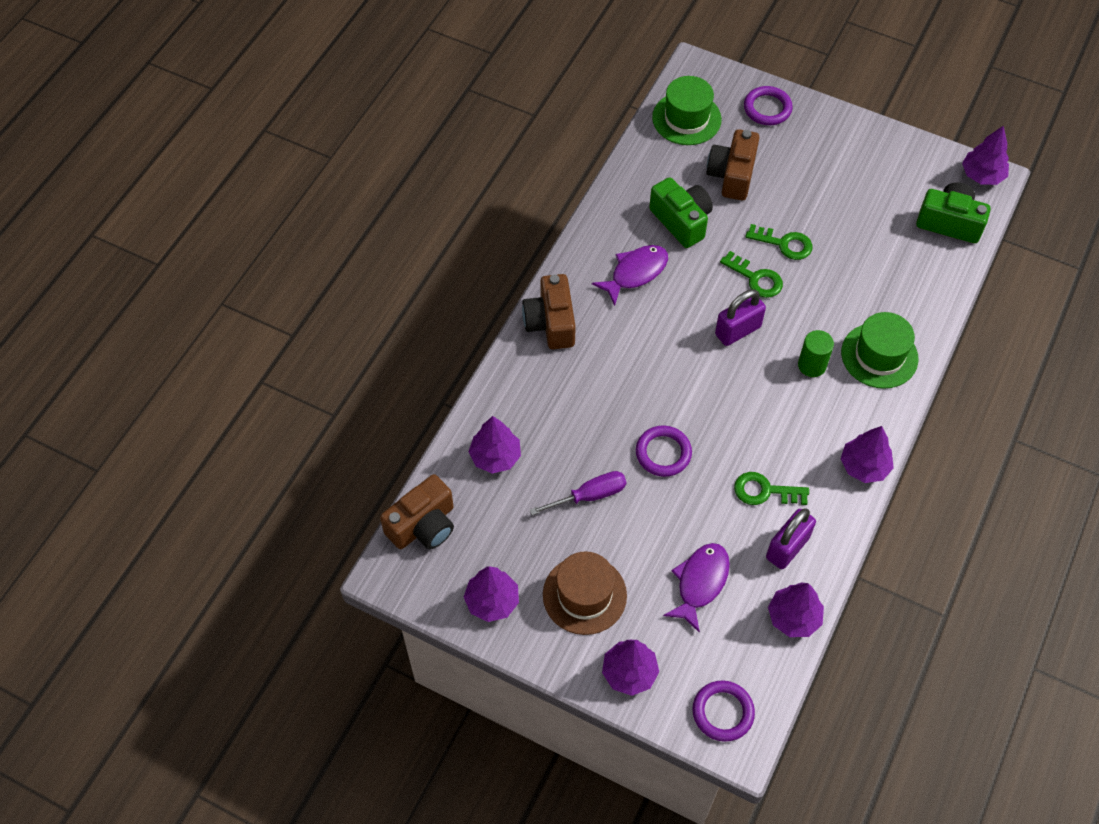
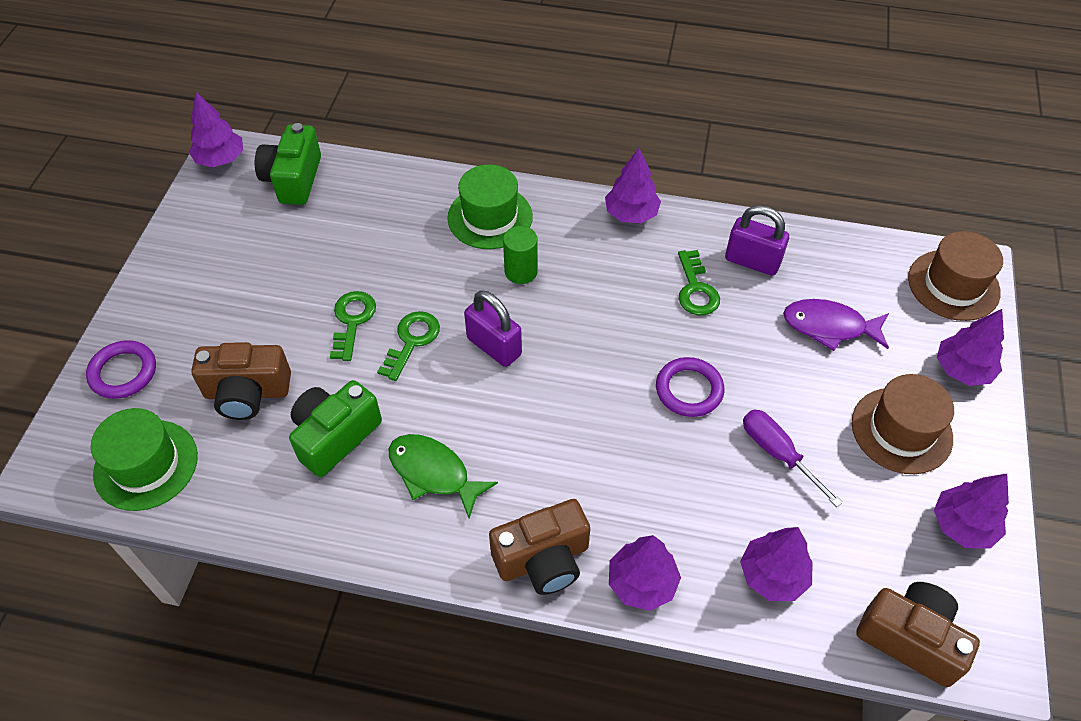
camera: 105 degrees left, 5 degrees down
purple fish [592,245,668,306] -> green fish [389,434,498,519]
purple ring [692,680,755,742] -> brown hat [908,231,1003,321]
purple tree [768,583,824,637] -> purple tree moved to [609,535,681,611]

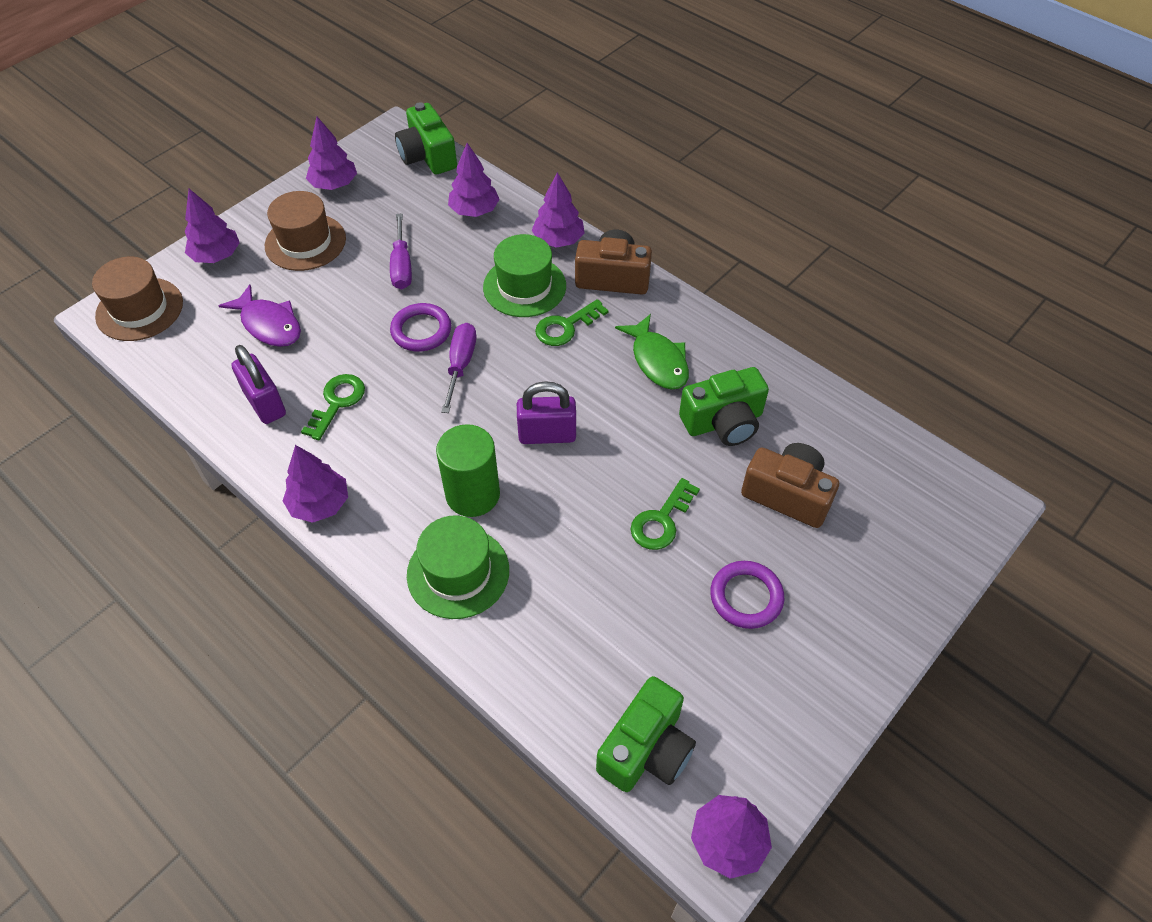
camera: 150 degrees left, 0 degrees up
purple ring [86,340,156,399] -> purple ring moved to [710,561,784,629]
green hat [91,408,198,511] -> green hat moved to [483,234,566,317]
green key [377,311,440,381] -> green key moved to [535,299,608,346]
purple padlock [464,290,522,367] -> purple padlock turned 75 degrees counterclockwise [517,381,576,444]
green cylinder [503,226,538,284] -> green cylinder [436,424,500,517], size x1.50
brown camera [856,582,980,687] -> green camera [395,102,457,175]
none -> purple screwdriver [441,323,476,413]

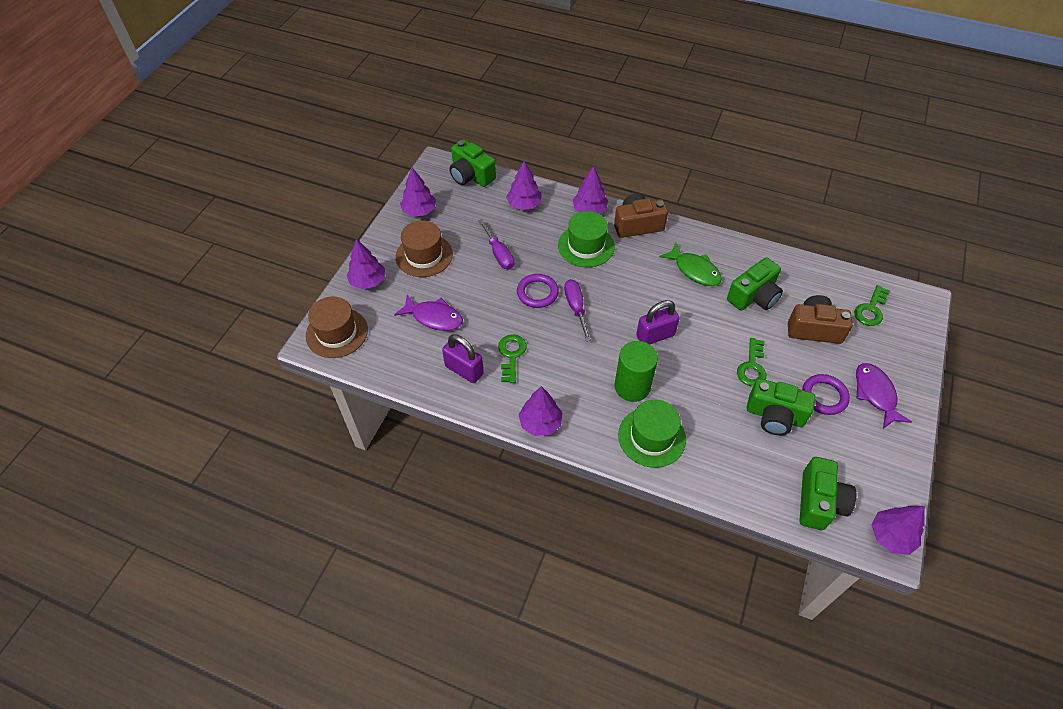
camera: 20 degrees left, 0 degrees up
green key [535,299,608,346] -> green key moved to [854,285,890,326]
none -> green camera [747,378,816,436]
none -> purple fish [856,363,912,428]

